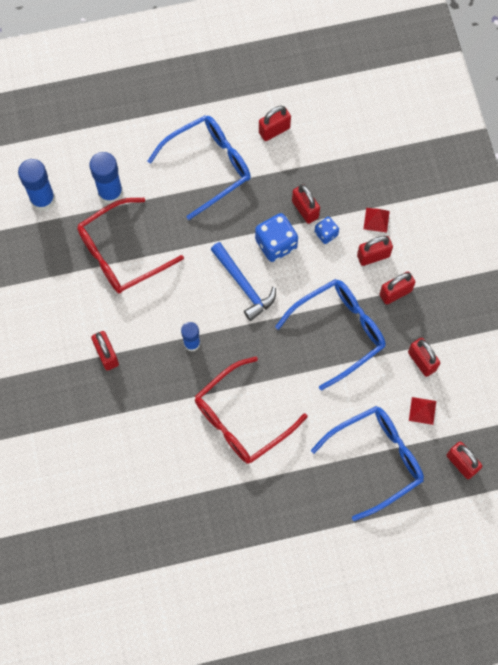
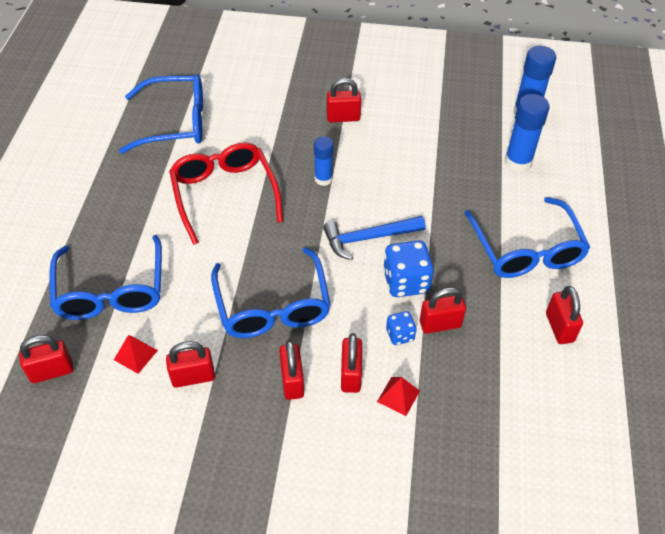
camera: 110 degrees right, 20 degrees down
red glasses [77,198,184,294] -> none
none -> blue glasses [119,75,203,154]

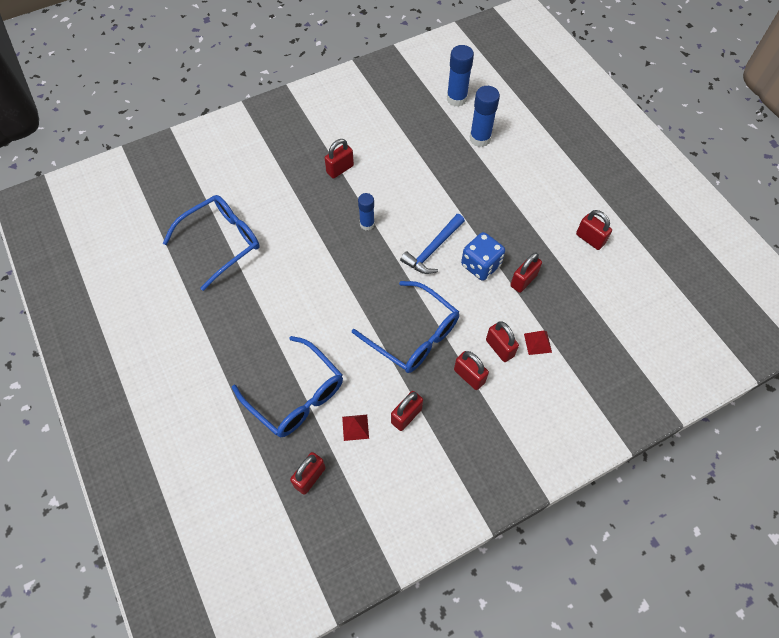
camera: 35 degrees left, 10 degrees up
red glasses [169,143,283,245] -> none
blue dice [386,311,417,345] -> none
blue glasses [464,197,591,278] -> none

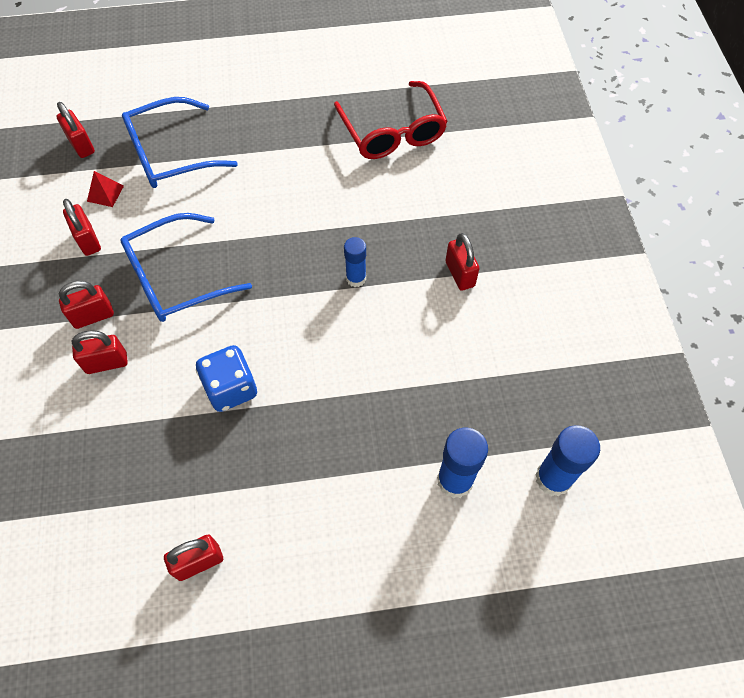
camera: 110 degrees right, 0 degrees up
blue glasses [163,195,260,291] -> red glasses [334,81,448,159]
blue hammer [400,214,465,274] -> none
red padlock [510,252,542,293] -> none
red pyramid [524,330,552,355] -> none

